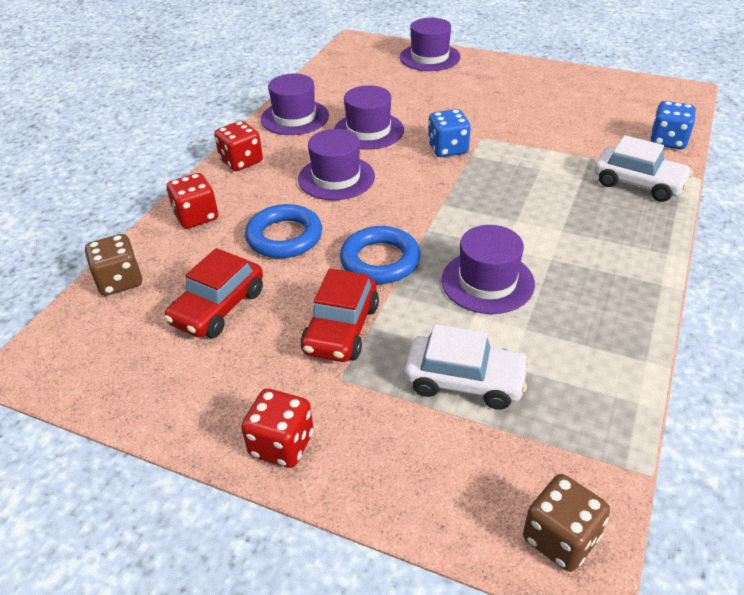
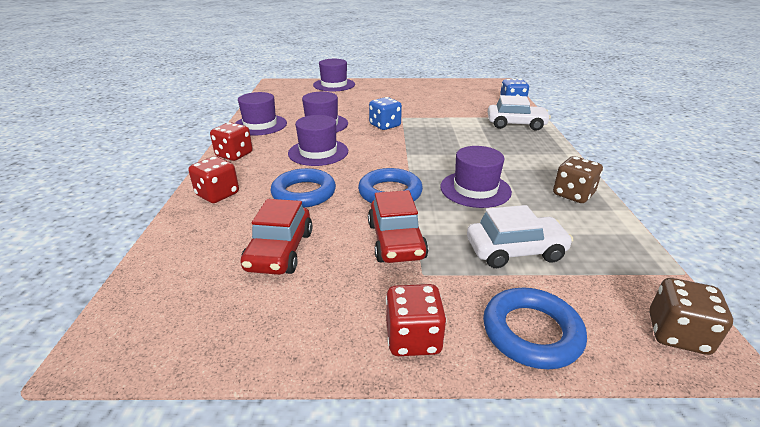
camera: 25 degrees left, 10 degrees down
brown dice [85,234,142,296] -> brown dice moved to [553,156,603,203]
none -> blue ring [483,288,587,369]

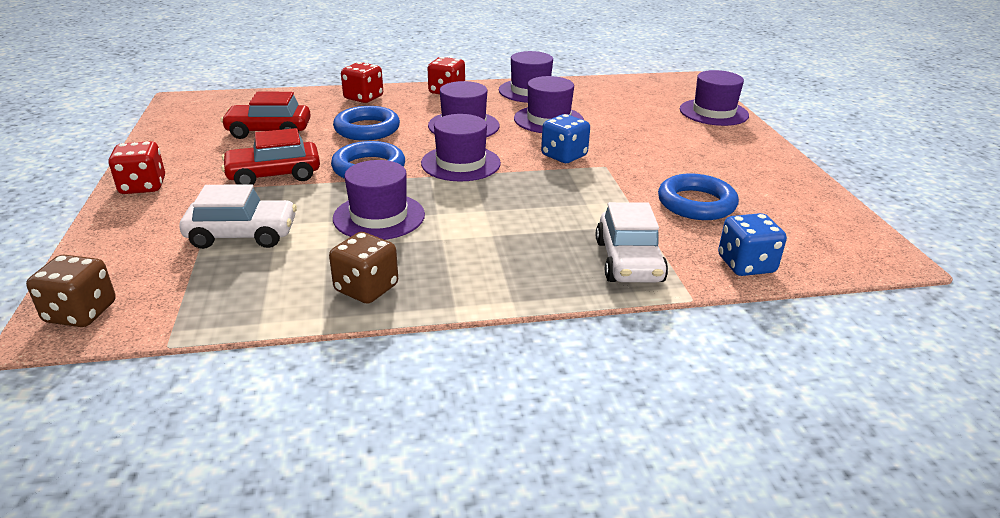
camera: 80 degrees right, 0 degrees up
white car [467,205,573,268] -> white car turned 75 degrees counterclockwise [179,184,297,249]
blue ring [483,288,587,369] -> blue ring moved to [658,173,739,220]
none -> purple hat [421,114,501,181]

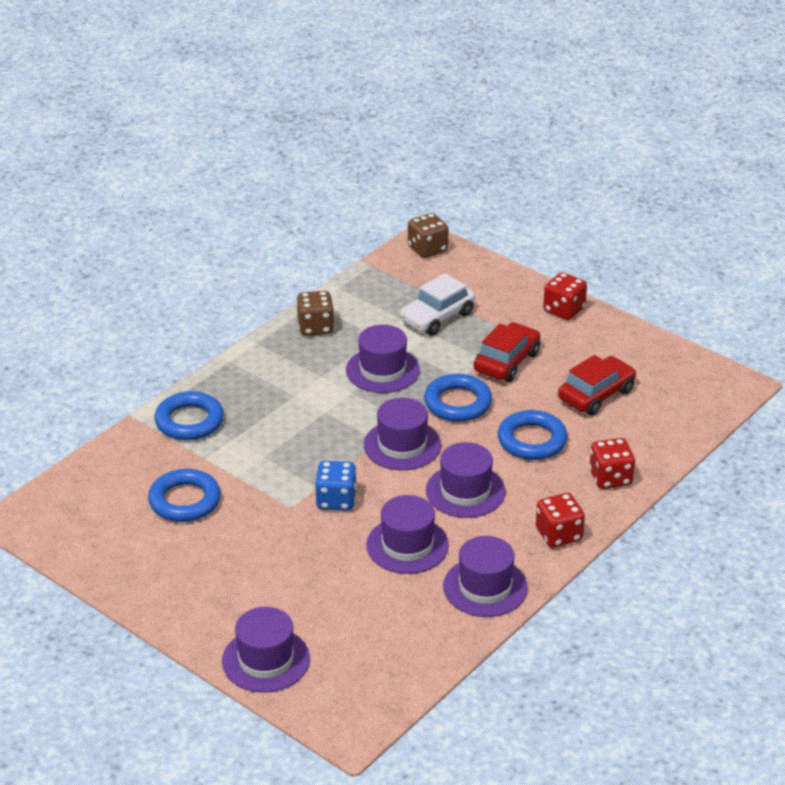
camera: 140 degrees right, 5 degrees up
white car [596,202,668,282] -> blue ring [155,391,224,440]
blue dice [718,213,787,276] -> none

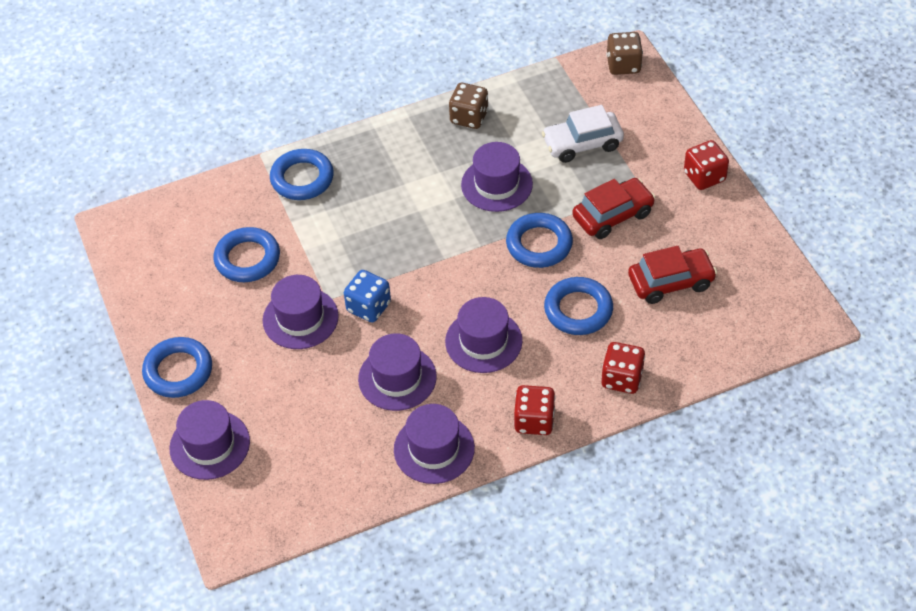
camera: 30 degrees right, 15 degrees up
purple hat [364,398,441,470] -> purple hat moved to [263,275,339,349]
none -> blue ring [142,337,212,398]

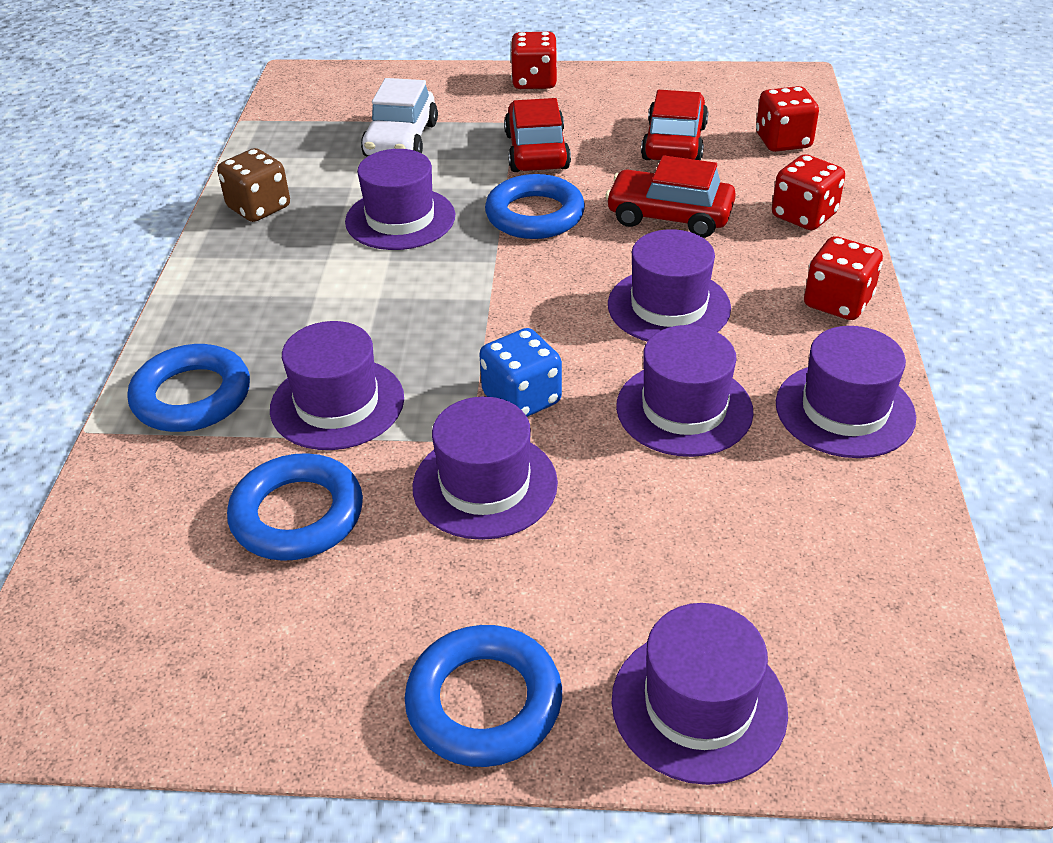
camera: 65 degrees left, 10 degrees down
blue ring [544,277,613,335] -> red car [605,155,736,238]
brown dice [606,32,643,75] -> none
none -> purple hat [270,321,404,450]
none -> red dice [756,86,819,152]

